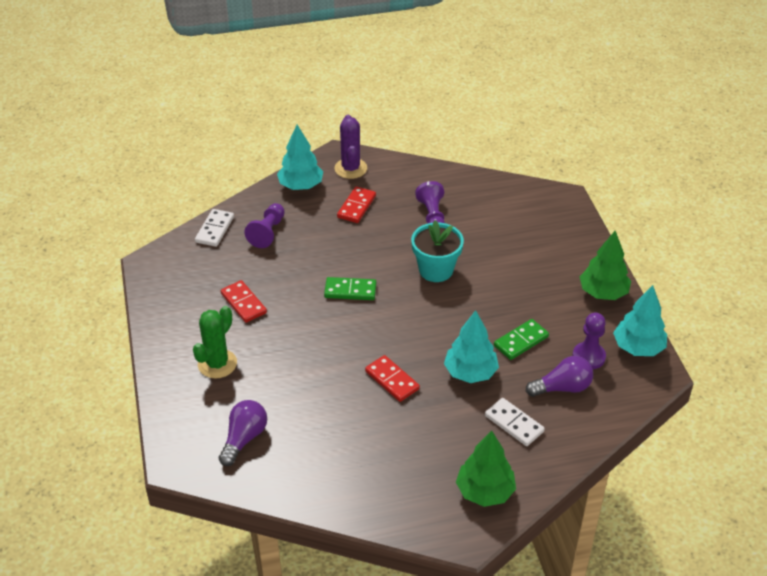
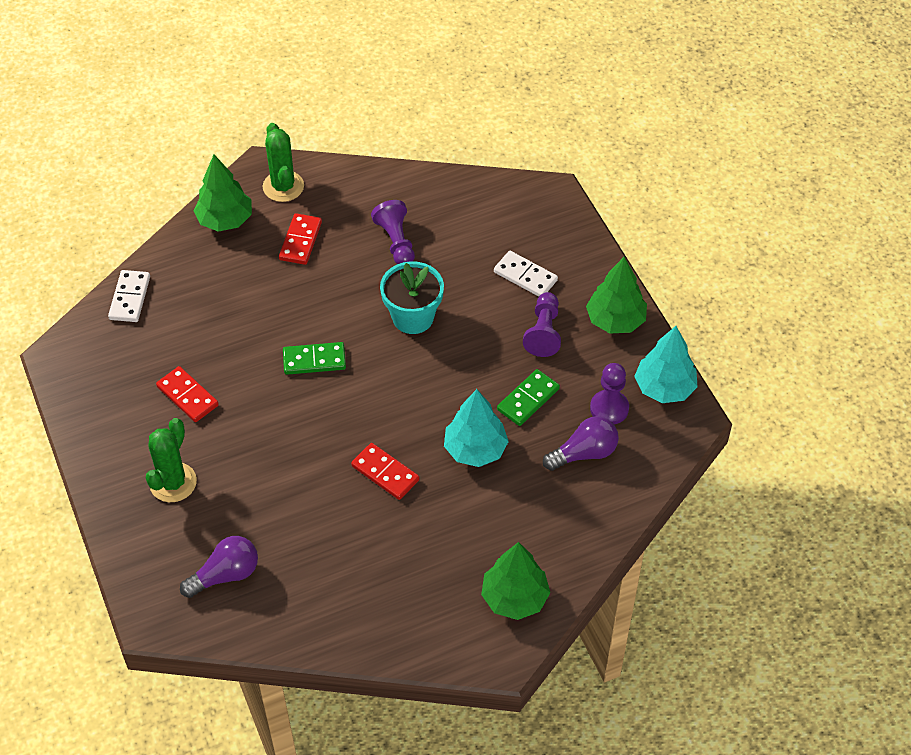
camera: 10 degrees left, 10 degrees up
purple light bulb [219,400,267,466] -> purple light bulb turned 45 degrees clockwise [180,536,258,598]
purple pawn [244,203,285,248] -> purple pawn moved to [523,292,561,357]
turquoise tree [277,125,323,190] -> green tree [193,155,252,232]
purple cactus [335,115,367,179] -> green cactus [263,123,304,202]
white domino [485,398,545,446] -> white domino moved to [494,251,558,297]

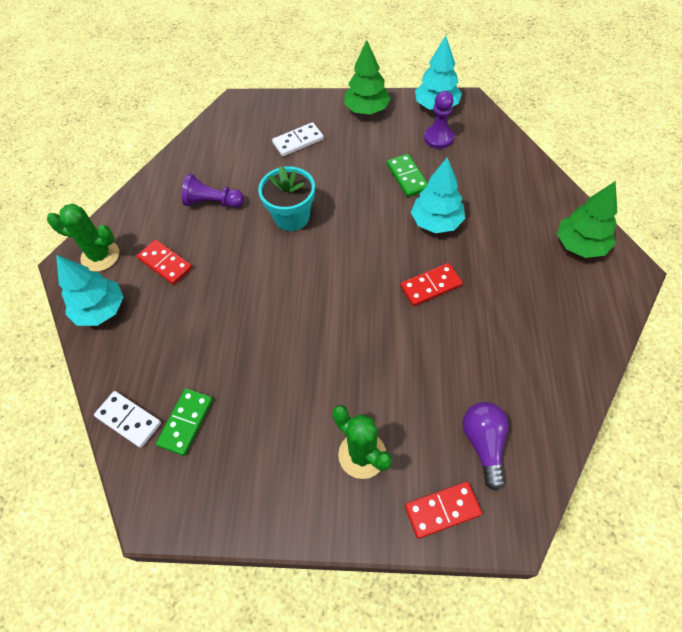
camera: 60 degrees left, 5 degrees up
red domino [156,366,219,422] -> red domino moved to [405,482,482,539]
green tree [193,155,252,232] -> turquoise tree [56,255,124,326]
green domino [283,342,346,375] -> green domino moved to [156,388,213,456]
purple pawn [523,292,561,357] -> none
purple light bulb [543,416,619,471] -> none

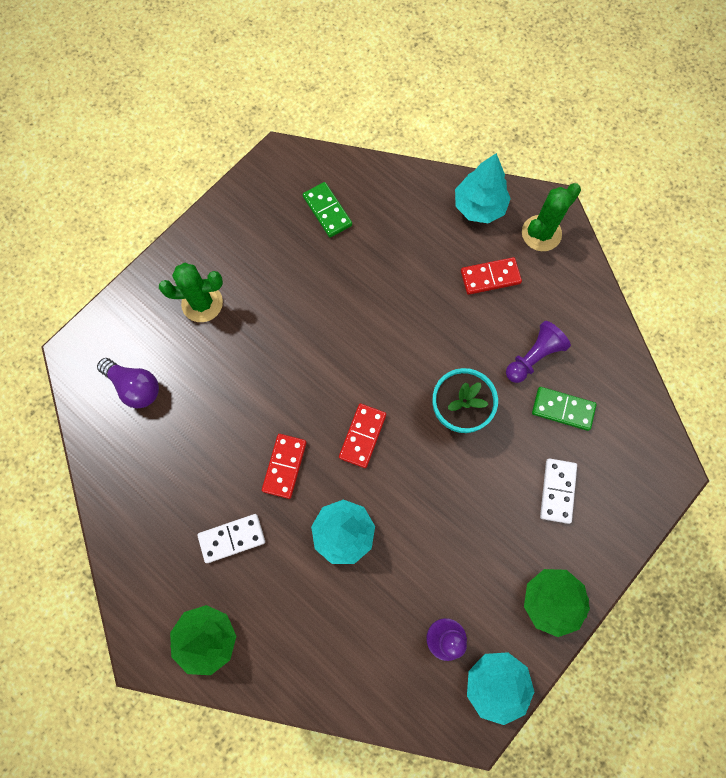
camera: 125 degrees right, 15 degrees up
white domino [94,391,161,448] -> white domino moved to [197,514,265,563]
green domino [387,154,428,197] -> green domino moved to [532,387,597,431]
red domino [405,482,482,539] -> red domino moved to [339,404,386,468]

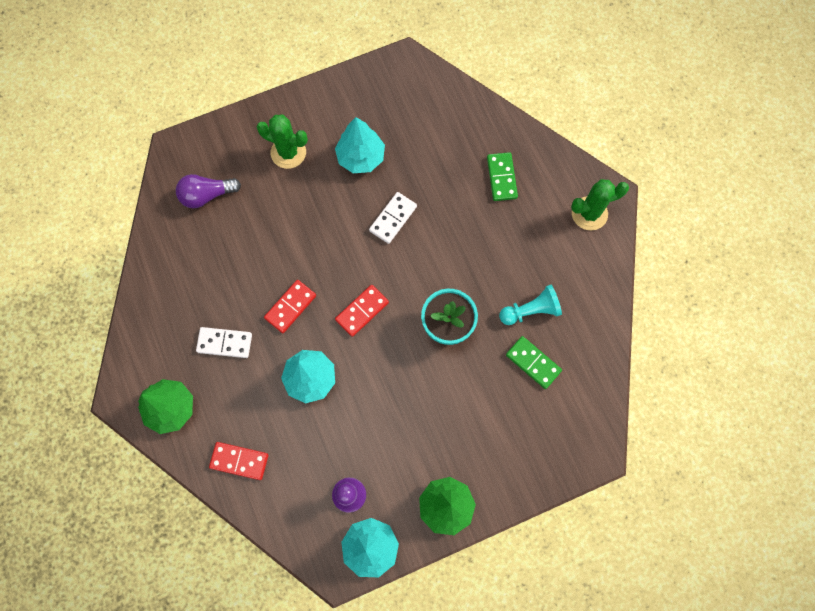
camera: 25 degrees right, 0 degrees up
purple light bulb [97,358,159,409] -> purple light bulb turned 105 degrees clockwise [176,174,241,208]
green domino [303,182,352,237] -> green domino moved to [487,152,518,201]
turquoise tree [455,153,511,224] -> turquoise tree moved to [335,117,385,173]
red domino [461,257,522,295] -> red domino moved to [209,442,269,480]
purple pawn [506,321,571,383] -> turquoise pawn [499,285,562,325]
white domino [540,458,577,524] -> white domino moved to [369,192,417,244]

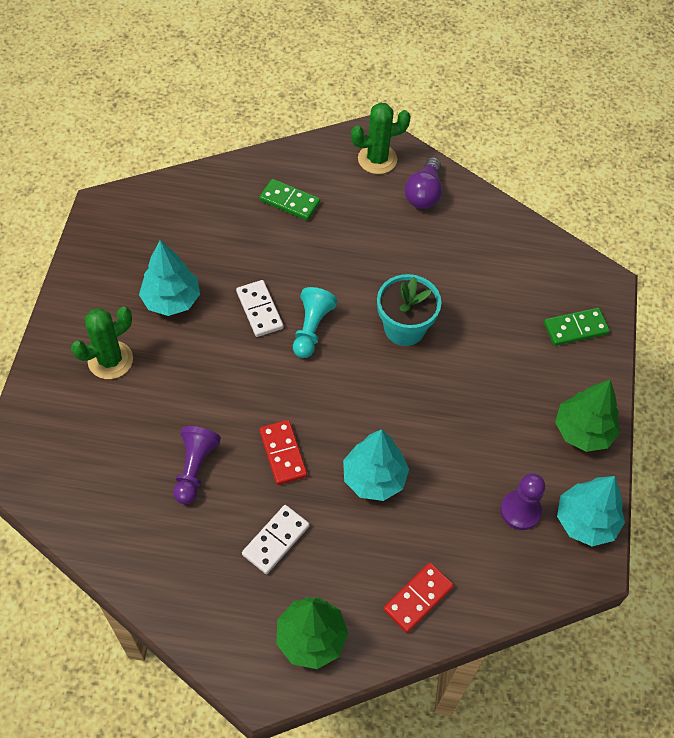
camera: 60 degrees left, 15 degrees down
purple light bulb [176,174,241,208] -> purple light bulb moved to [405,157,442,209]
red domino [335,285,389,337] -> none
turquoise pawn [499,285,562,325] -> turquoise pawn moved to [293,287,337,358]
green domino [506,336,562,389] -> green domino moved to [544,308,610,346]
green cactus [571,179,629,231] -> green cactus turned 60 degrees clockwise [351,102,411,174]
none -> purple pawn [173,426,221,504]

